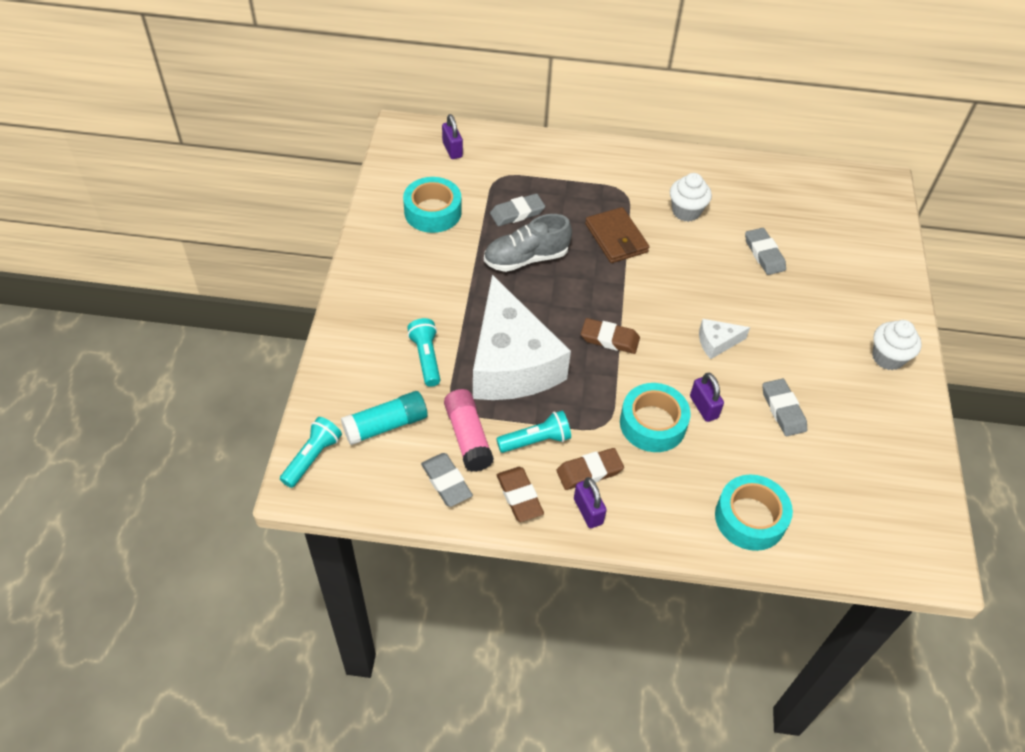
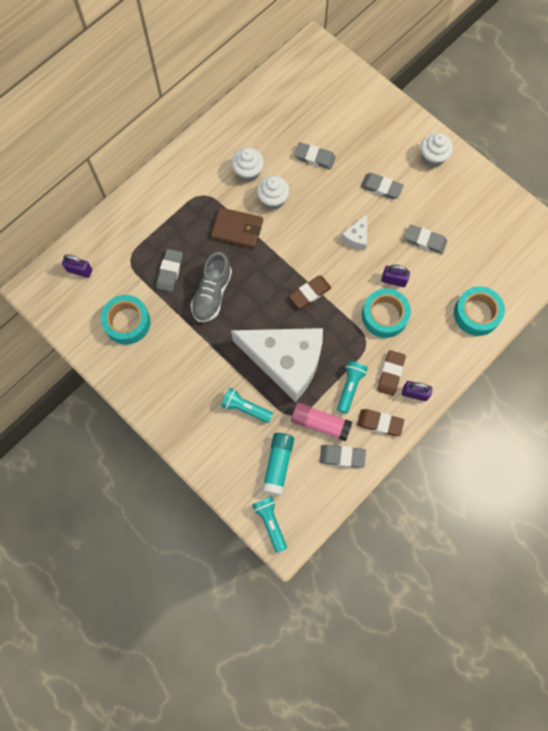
camera: 50 degrees left, 20 degrees up
none -> white cupcake [257,175,289,210]
none -> grey eraser [361,173,404,199]

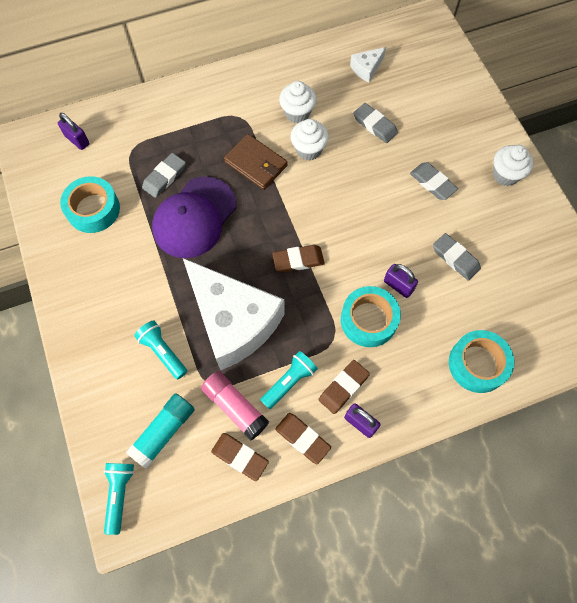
camera: 25 degrees right, 5 degrees down
grey shoe [191,252,232,322] -> purple cap [152,176,236,258]
grey eraser [320,445,366,468] -> brown eraser [211,433,269,481]
white cheese [341,214,367,250] -> white cheese moved to [350,47,386,82]

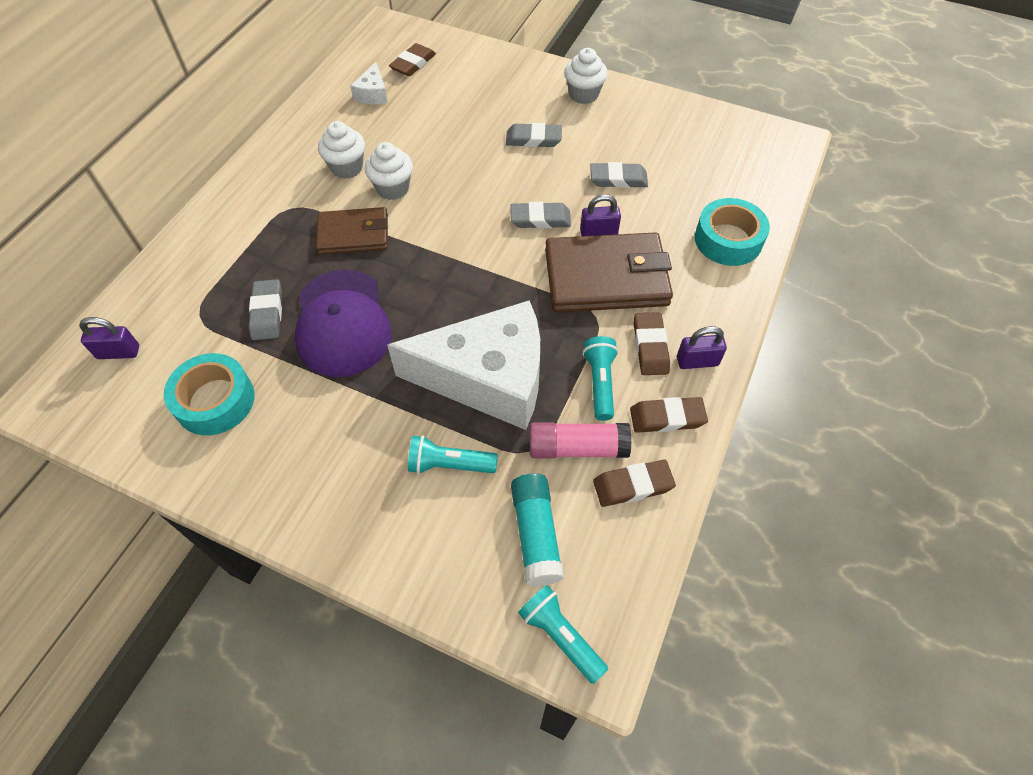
camera: 45 degrees left, 10 degrees down
brown eraser [272,245,325,272] -> brown eraser moved to [389,43,436,76]
turquoise tape [341,286,401,347] -> brown wallet [545,232,673,312]
grey eraser [353,103,398,143] -> grey eraser moved to [510,202,571,229]

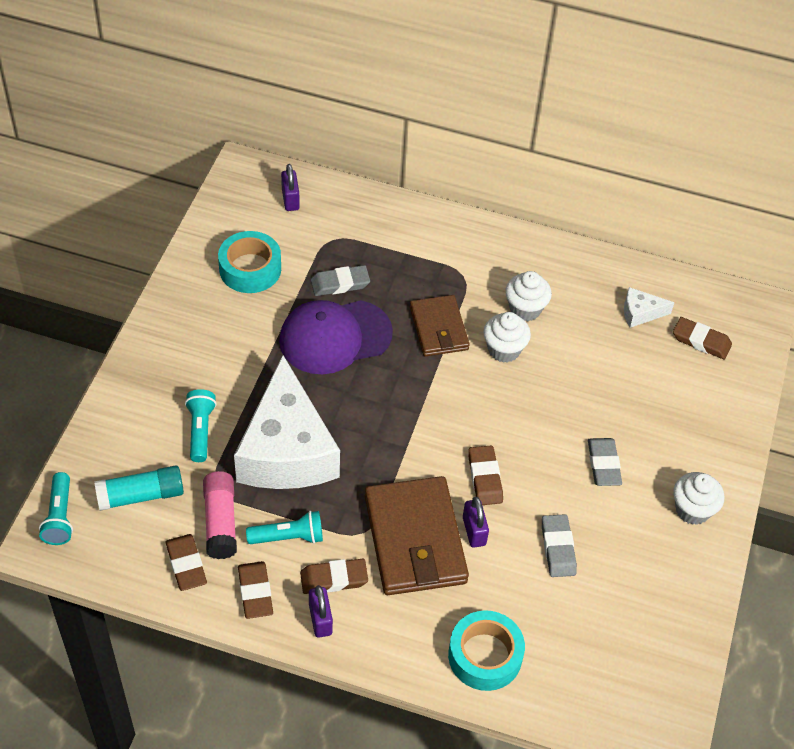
camera: 80 degrees right, 5 degrees down
grey eraser [510,202,571,229] -> brown eraser [468,446,503,505]
turquoise flashlight [518,585,608,684] -> turquoise flashlight turned 135 degrees clockwise [39,472,73,545]

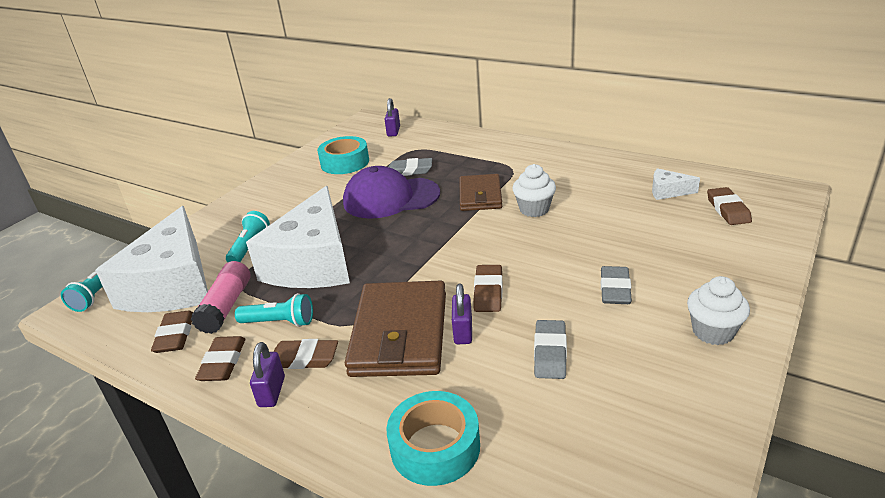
camera: 20 degrees right, 20 degrees down
turquoise glue stick [94,465,184,511] -> white cheese [95,206,208,312]
white cupcake [505,271,552,321] -> none
brown eraser [673,317,732,360] -> brown eraser turned 45 degrees clockwise [707,187,752,225]

